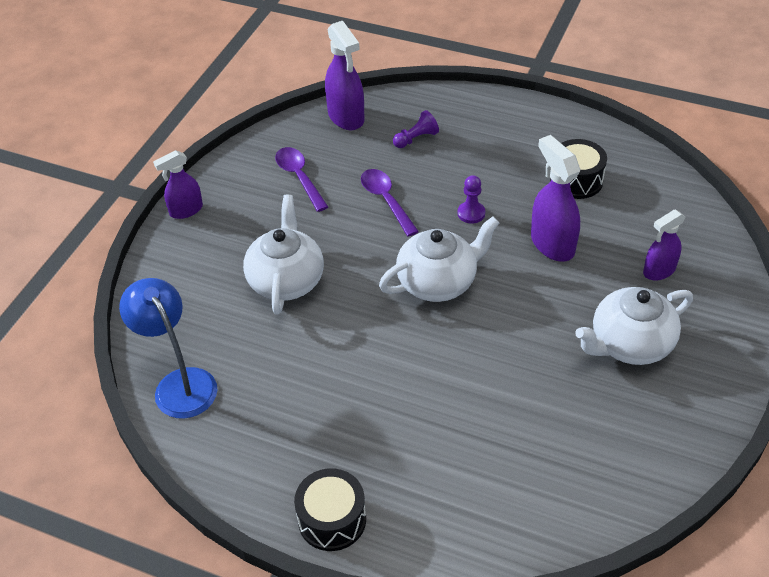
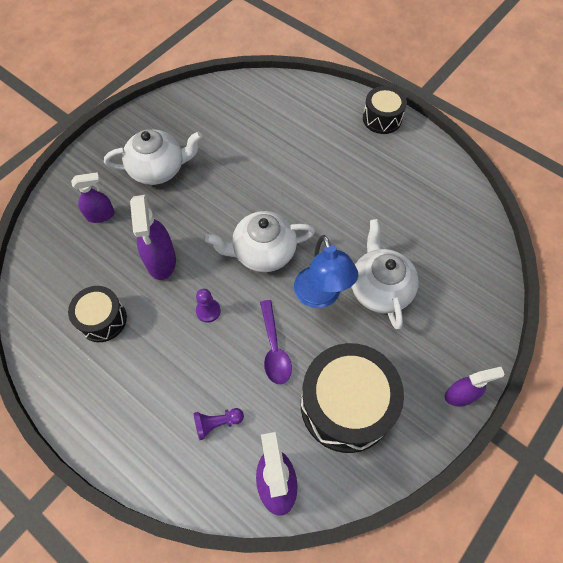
camera: 165 degrees left, 15 degrees up
blue lamp [119,278,218,419] -> blue lamp moved to [294,235,358,308]
white teapot [243,195,324,315] -> white teapot turned 150 degrees clockwise [351,219,419,330]
purple spoon [275,147,328,212] -> black drum [301,343,404,453]

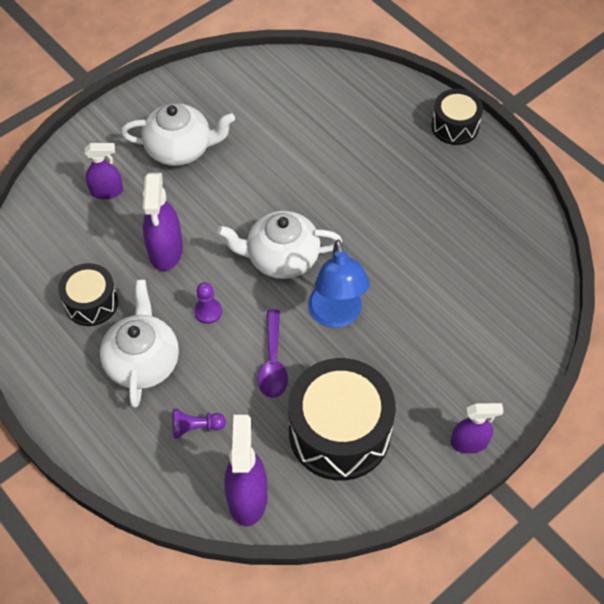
camera: 10 degrees right, 5 degrees down
white teapot [351,219,419,330] -> white teapot moved to [100,280,179,408]

